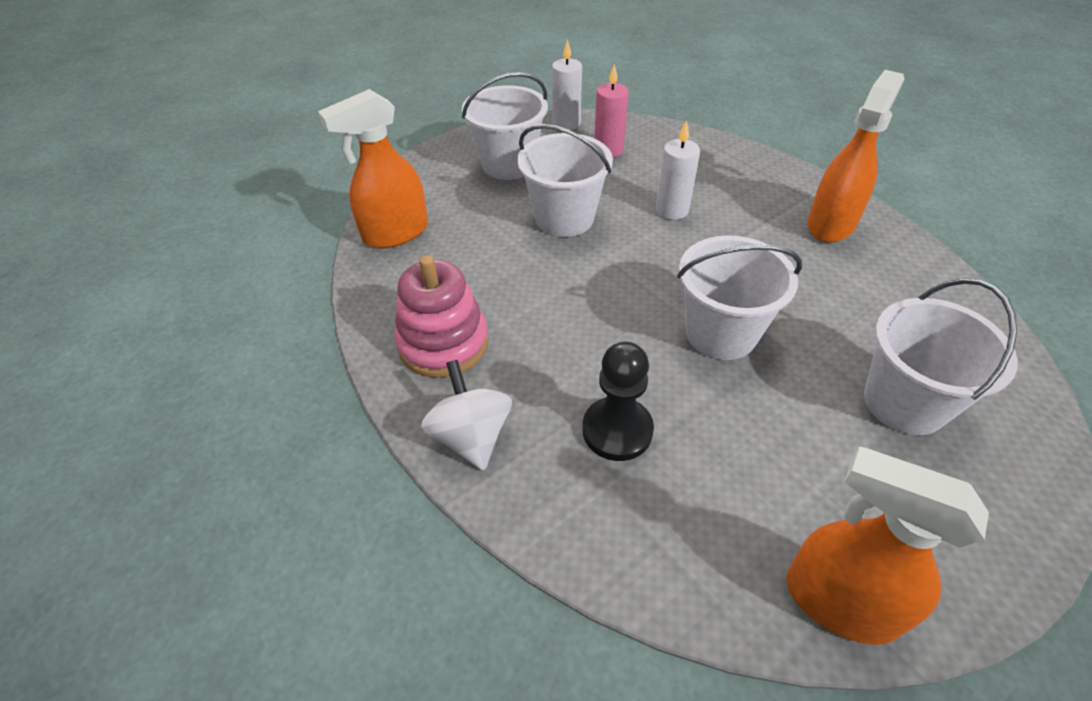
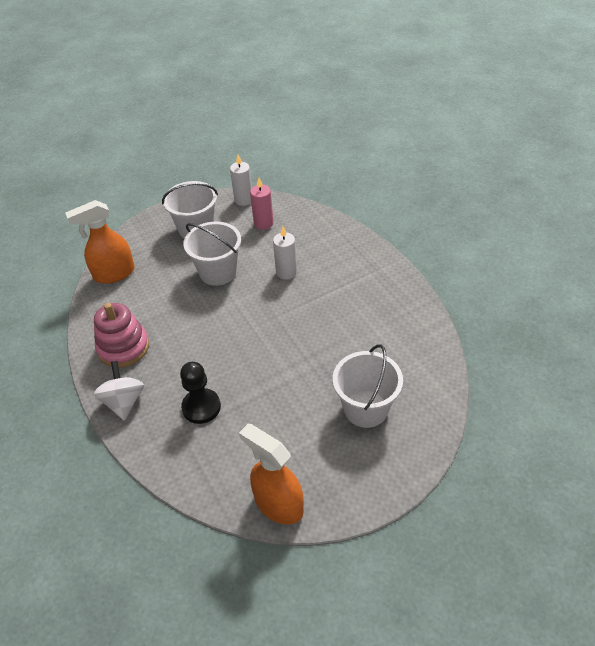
camera: 10 degrees right, 0 degrees up
white bucket [677,236,802,360] -> none
orange spray bottle [807,70,905,243] -> none

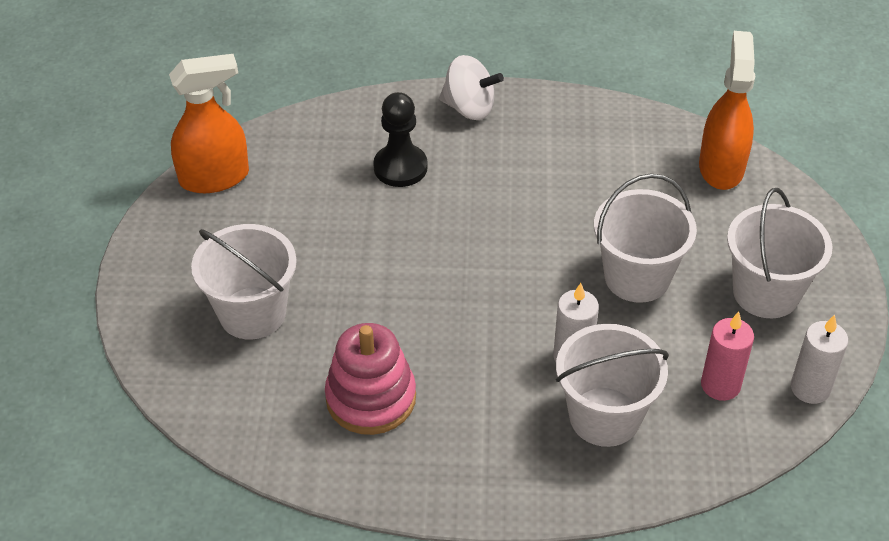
camera: 120 degrees right, 0 degrees up
pink stacking toy [94,303,149,368] -> pink stacking toy moved to [325,323,416,435]
none -> white bucket [556,324,669,447]

